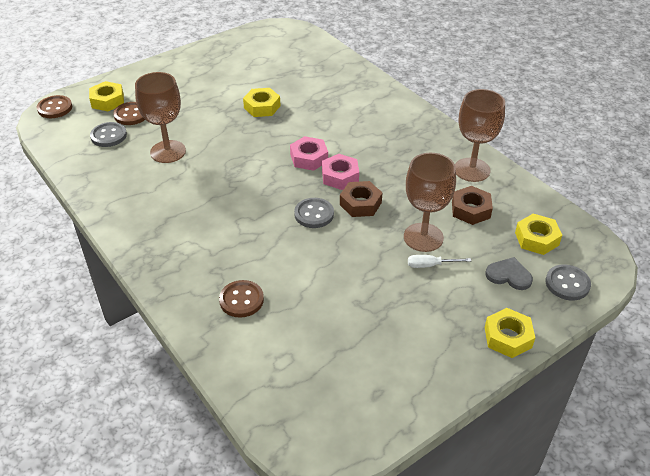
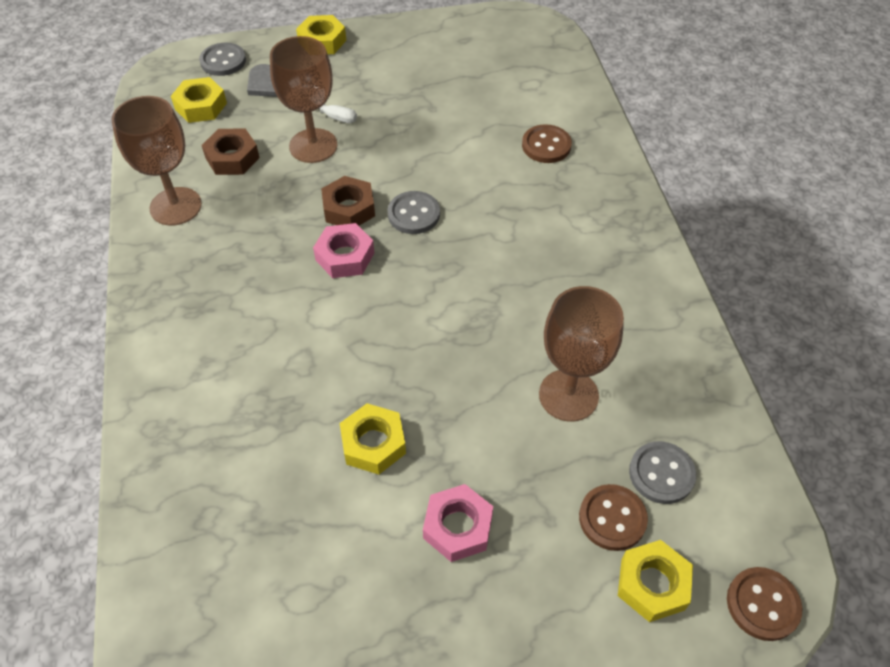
camera: 155 degrees left, 10 degrees up
pink nut [290,136,328,171] -> pink nut moved to [423,484,493,562]

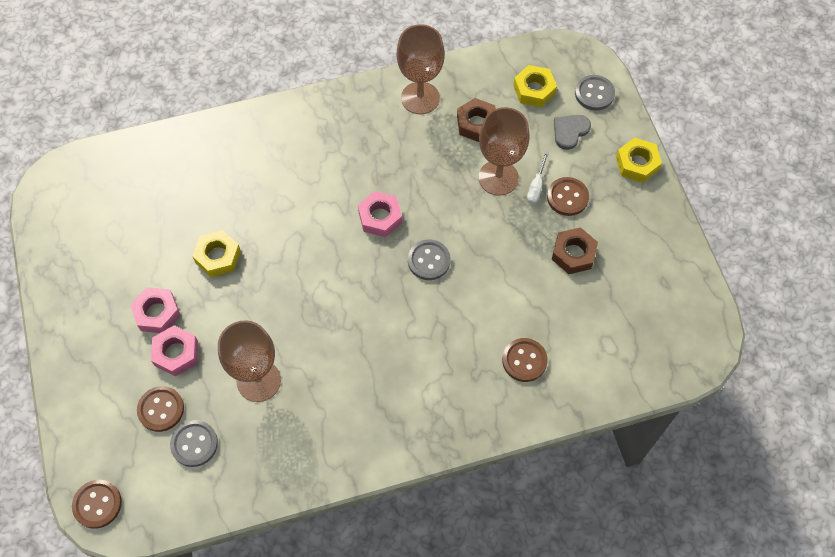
camera: 85 degrees right, 10 degrees up
brown nut [321,176,375,226] -> brown nut moved to [552,227,598,274]
yellow nut [618,540,693,622] -> none
none -> pink nut [151,325,198,376]
none -> brown button [547,177,589,216]

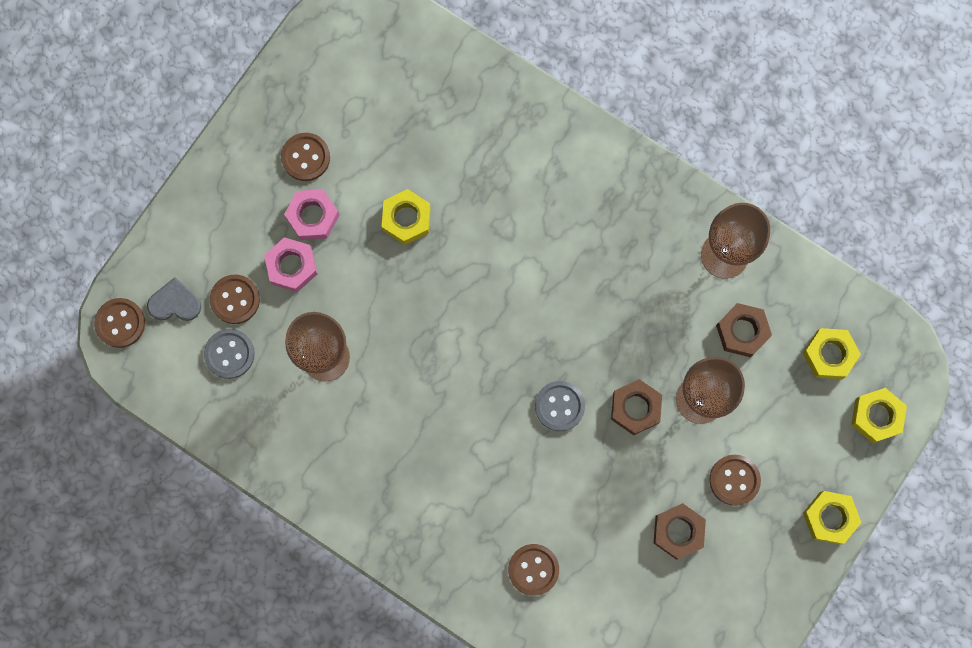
camera: 50 degrees right, 15 degrees up
pink nut [358,191,402,237] -> none
white screwdriver [527,151,549,204] -> none
grey heart [554,115,591,150] -> grey heart moved to [147,277,201,321]
grey button [575,75,615,110] -> yellow nut [851,388,907,443]
none -> brown button [281,133,330,181]
none -> brown nut [611,379,662,435]

